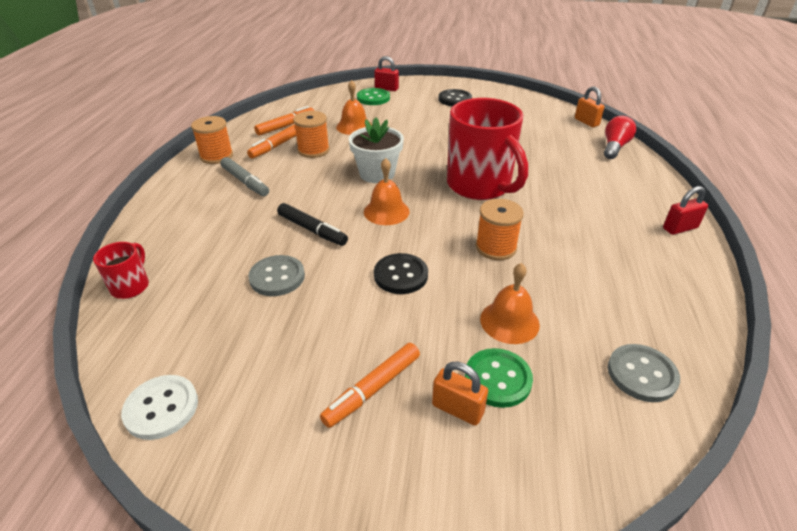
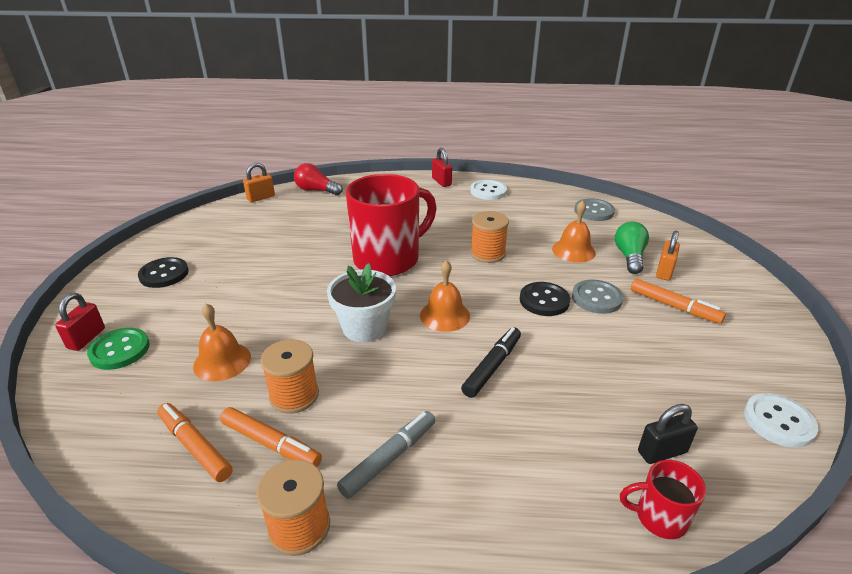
camera: 95 degrees left, 5 degrees down
grey button [248,255,305,296] -> grey button moved to [572,280,623,314]
green button [465,348,533,408] -> green light bulb [615,221,649,274]
none -> white button [470,180,507,200]
none -> black padlock [638,404,698,464]

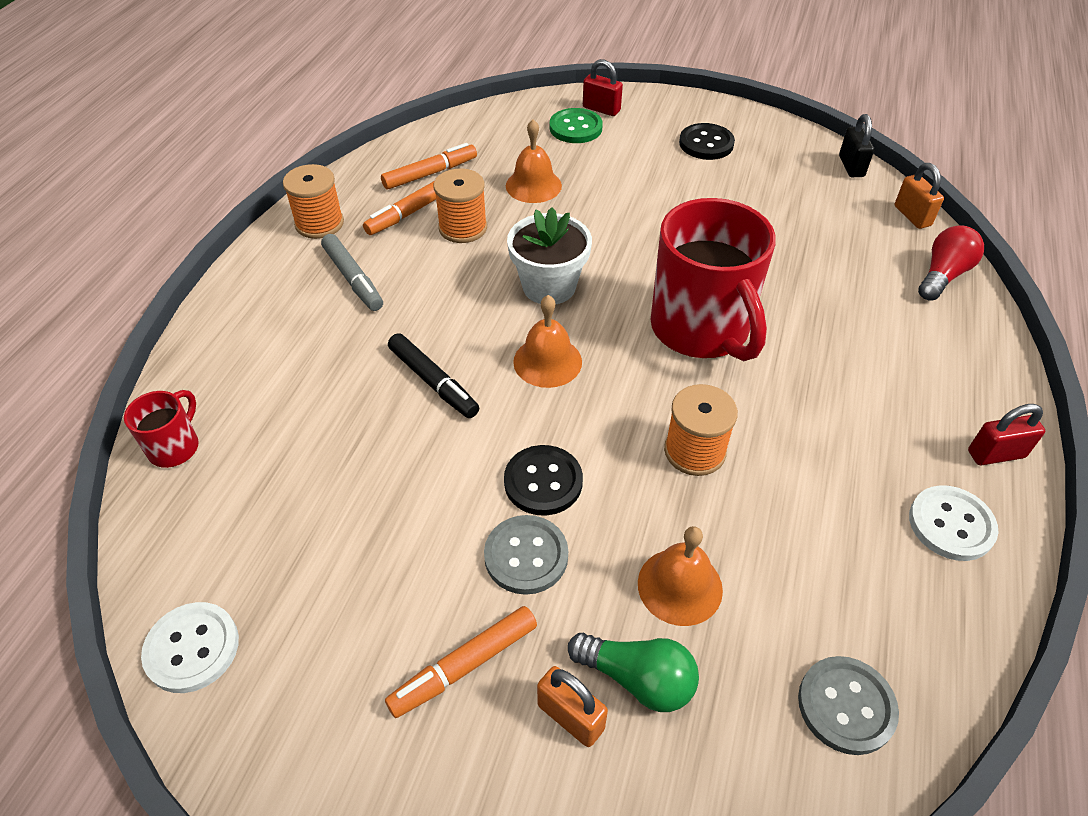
camera: 105 degrees right, 15 degrees up
black padlock [638,404,698,464] -> black padlock moved to [839,114,874,177]

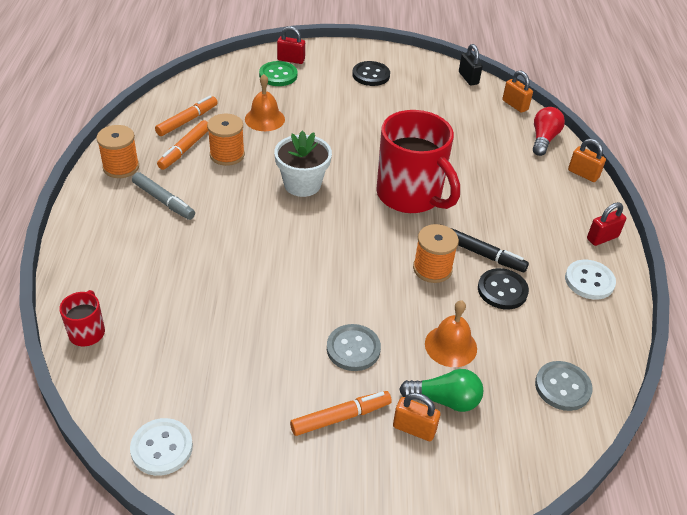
camera: 20 degrees left, 5 degrees down
orange marker [385,606,537,718] -> orange marker turned 150 degrees counterclockwise [290,391,392,436]
black marker [388,333,479,418] -> black marker moved to [451,228,529,272]
black button [504,445,583,516] -> black button moved to [478,268,529,309]
orange bell [513,295,582,388] -> none
none -> orange padlock [568,139,606,182]

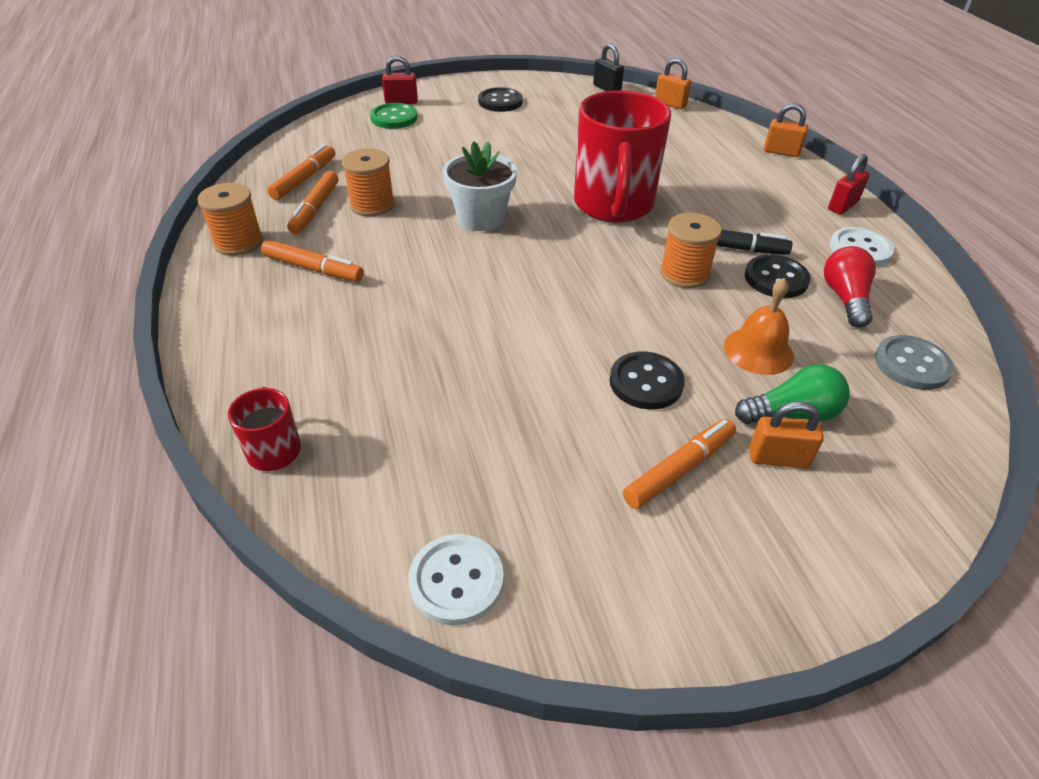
camera: 15 degrees left, 0 degrees up
grey marker [132,172,195,220] -> orange marker [261,239,364,282]
orange bell [245,74,285,131] -> none
grey button [327,324,381,371] -> black button [610,351,685,409]
red mug [376,110,460,213] -> red mug turned 60 degrees clockwise [574,90,671,223]
red light bulb [533,107,565,156] -> red light bulb moved to [824,246,876,328]

